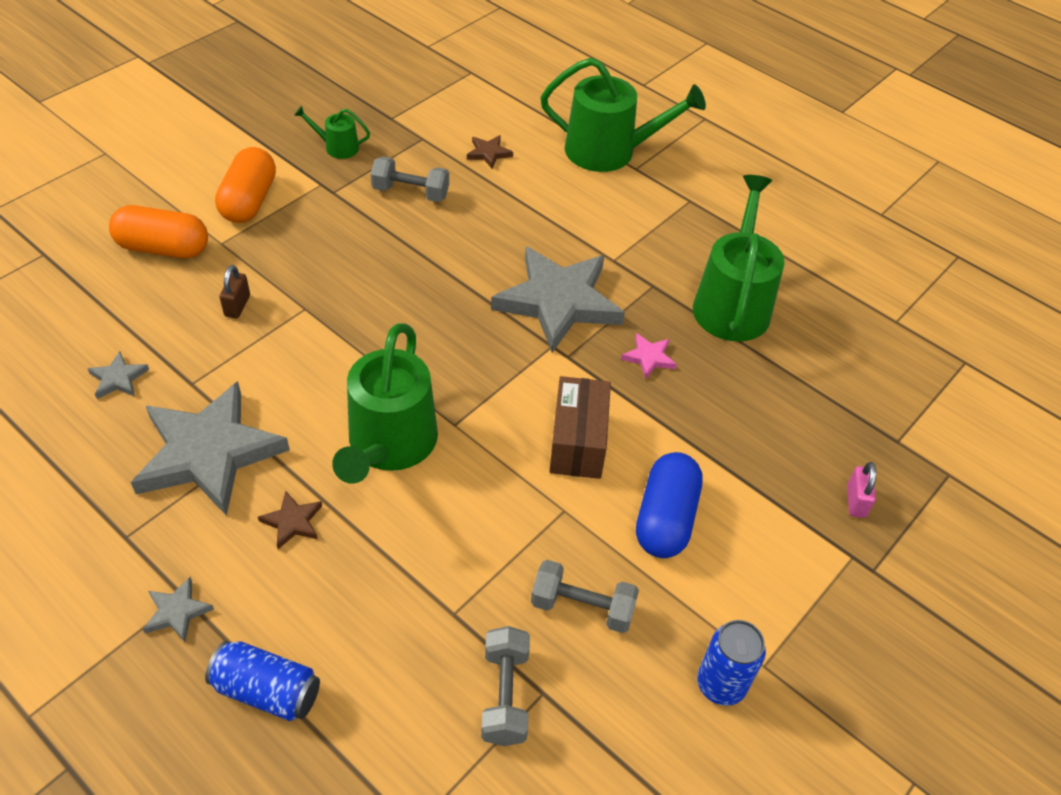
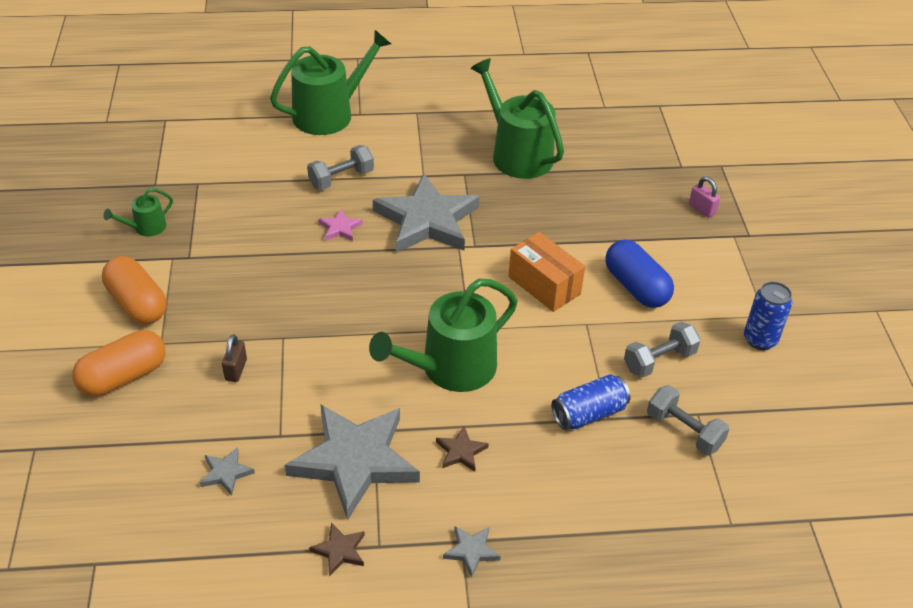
camera: 45 degrees left, 5 degrees down
blue can [205,641,320,721] -> blue can moved to [551,374,630,430]
brown padlock [219,265,250,318] -> brown padlock turned 45 degrees clockwise [222,334,247,382]
green watering can [332,323,438,484] -> green watering can turned 90 degrees clockwise [369,279,518,392]
grey dumbbell [371,156,449,202] -> grey dumbbell moved to [307,145,374,190]
brown star [467,135,513,169] -> brown star moved to [309,522,365,576]
brown box [549,376,611,479] -> orange box [508,232,585,312]
pink star [621,333,677,379] -> pink star moved to [319,209,363,241]

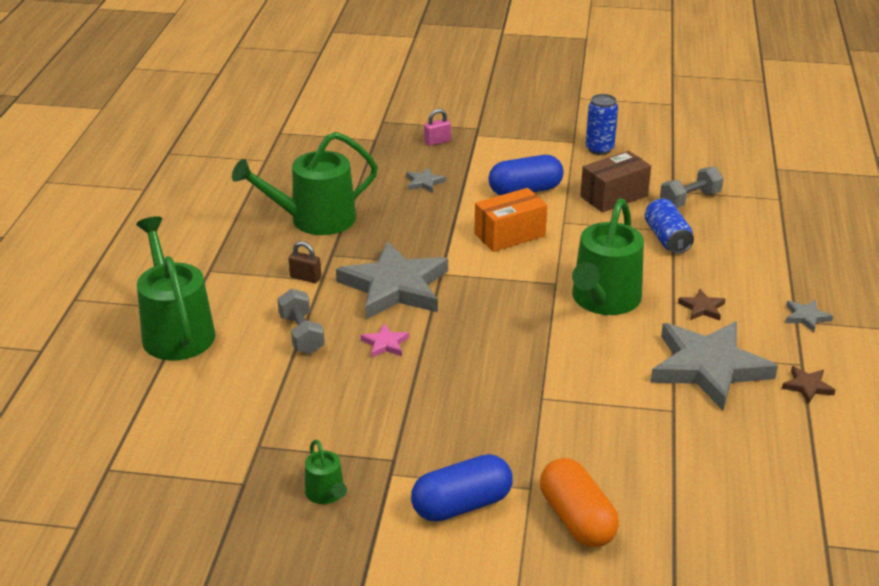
camera: 75 degrees left, 10 degrees down
orange capsule [102,256,167,324] -> blue capsule [411,454,513,522]
grey star [200,447,255,496] -> grey star moved to [406,167,446,193]
brown padlock [222,334,247,382] -> brown padlock moved to [288,241,321,283]
green watering can [369,279,518,392] -> green watering can turned 45 degrees clockwise [572,198,644,315]
grey dumbbell [624,322,701,377] -> brown box [580,151,651,212]

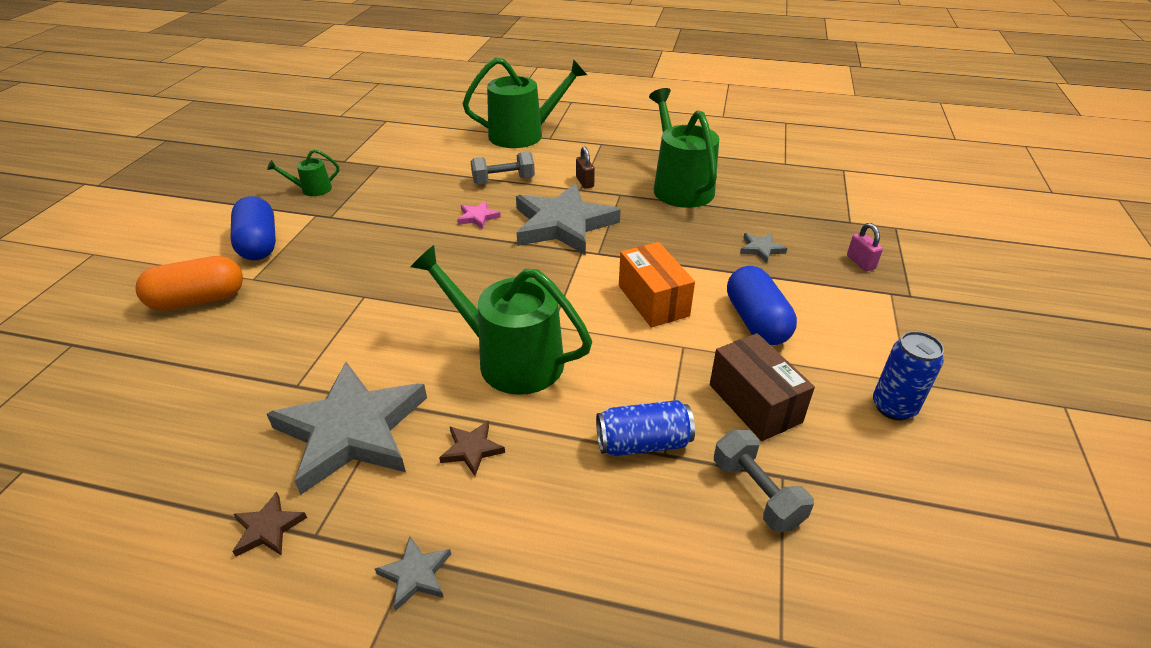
camera: 95 degrees right, 5 degrees up
brown padlock [288,241,321,283] -> brown padlock turned 45 degrees counterclockwise [576,146,595,189]

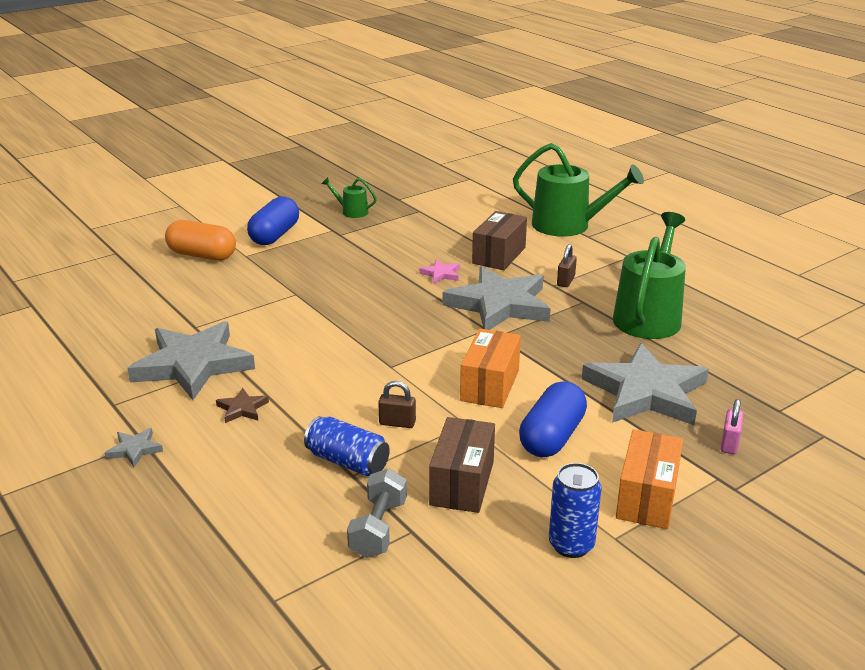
camera: 40 degrees right, 10 degrees down
brown star [232,492,307,557] -> none
green watering can [411,245,592,395] -> none
grey dumbbell [471,151,535,184] -> brown box [472,211,527,270]
grey star [740,233,787,263] -> grey star [582,343,709,425], size x2.47
none -> brown padlock [378,381,416,428]
none -> orange box [616,429,683,529]

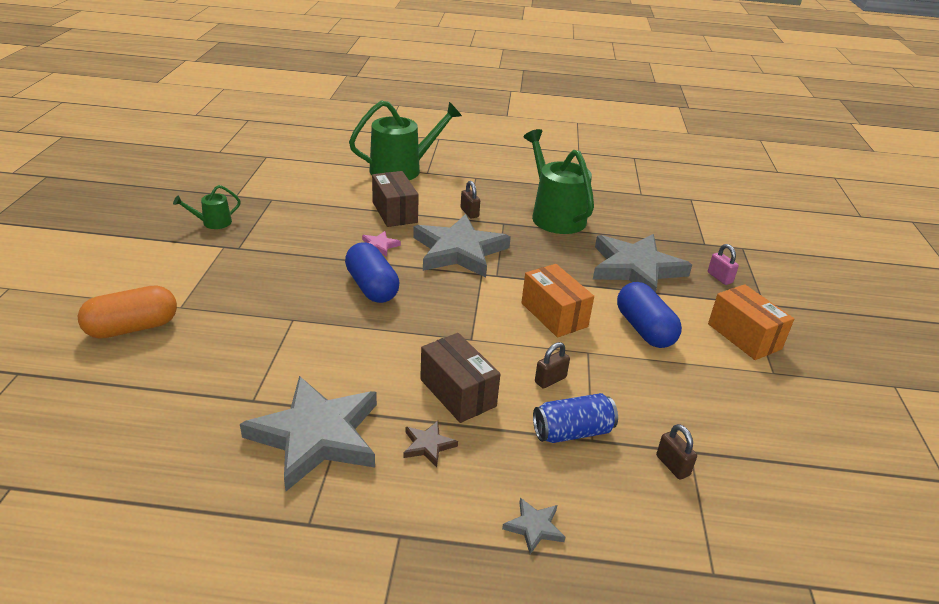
camera: 50 degrees left, 5 degrees up
grey star [105,428,163,467] -> grey star moved to [502,498,565,554]
blue capsule [247,196,299,245] -> blue capsule moved to [345,242,399,303]
grey dumbbell [347,468,407,558] -> brown padlock [656,424,697,480]
brown box [429,417,495,513] -> brown box moved to [420,333,500,423]
blue can [549,463,602,558] -> none

